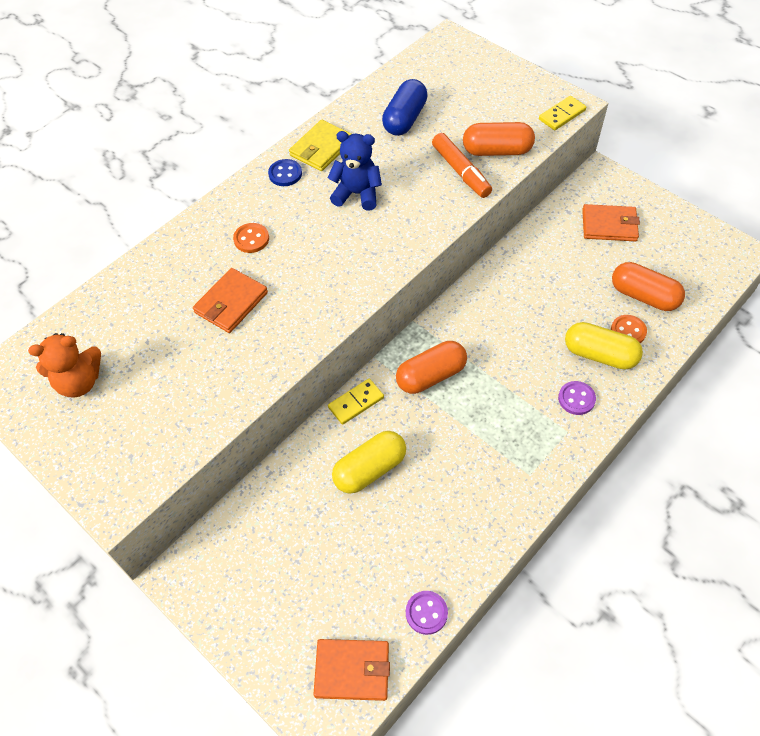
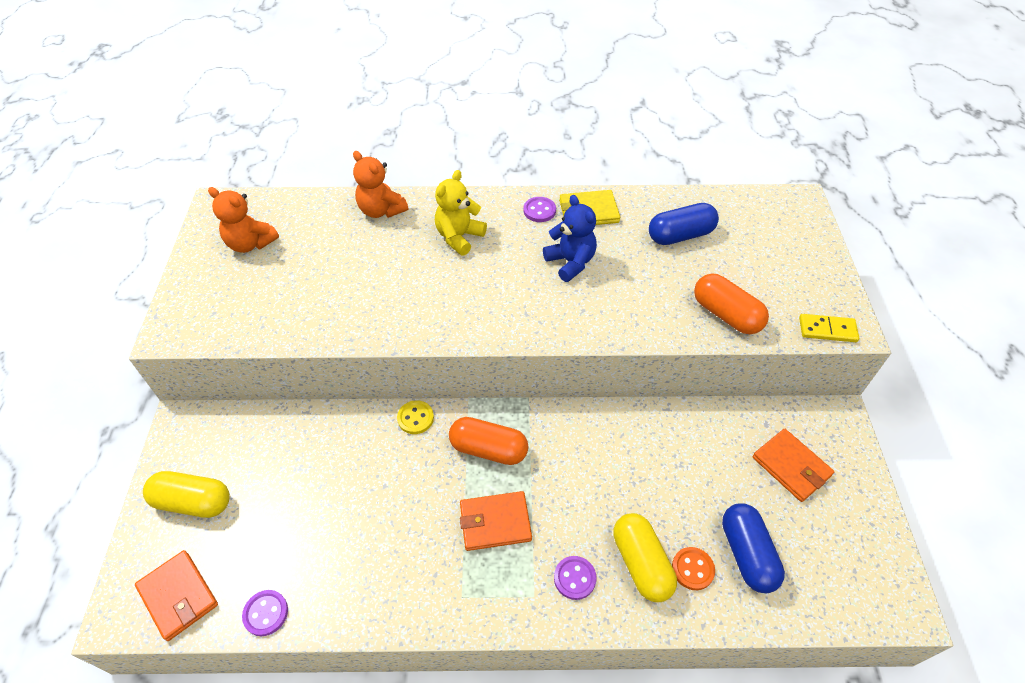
camera: 45 degrees right, 5 degrees down
orange wallet [193,268,268,333] -> orange wallet moved to [460,491,532,551]
orange button [233,223,269,253] -> yellow teddy bear [435,170,487,256]
blue button [268,159,302,186] -> purple button [523,197,556,222]
yellow domino [328,379,384,425] -> yellow button [397,400,434,434]
yellow capsule [332,431,406,494] -> yellow capsule moved to [143,471,230,518]
orange marker [432,133,492,198] -> none
orange capsule [612,262,685,311] -> blue capsule [722,503,785,593]
none -> orange teddy bear [353,151,408,218]

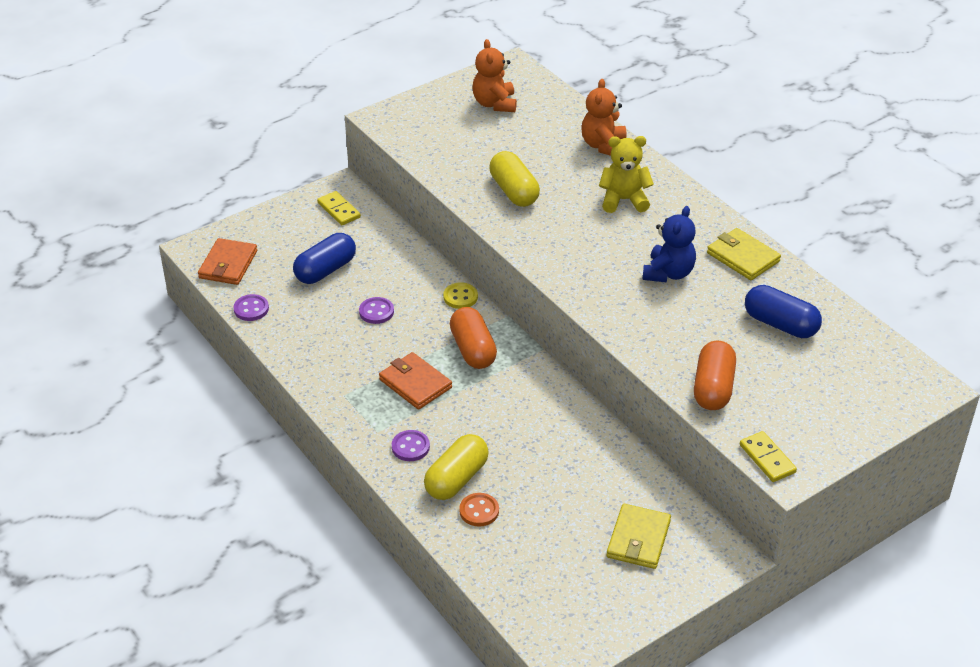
camera: 55 degrees right, 10 degrees down
yellow capsule [143,471,230,518] -> yellow capsule moved to [489,151,540,207]
purple button [523,197,556,222] -> purple button moved to [359,297,394,324]
blue capsule [722,503,785,593] -> blue capsule moved to [293,233,356,284]
orange wallet [752,429,834,502] -> yellow wallet [606,504,671,569]
none -> yellow domino [317,191,361,225]

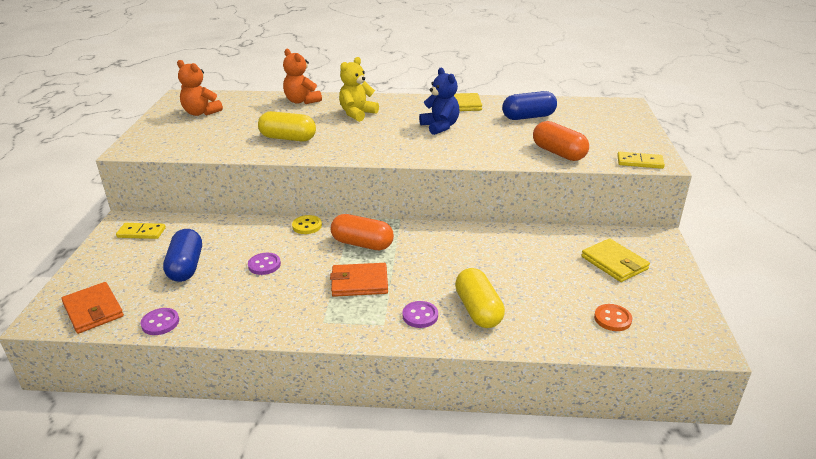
camera: 50 degrees left, 10 degrees down
orange button [459,493,499,526] -> orange button moved to [594,304,632,331]

